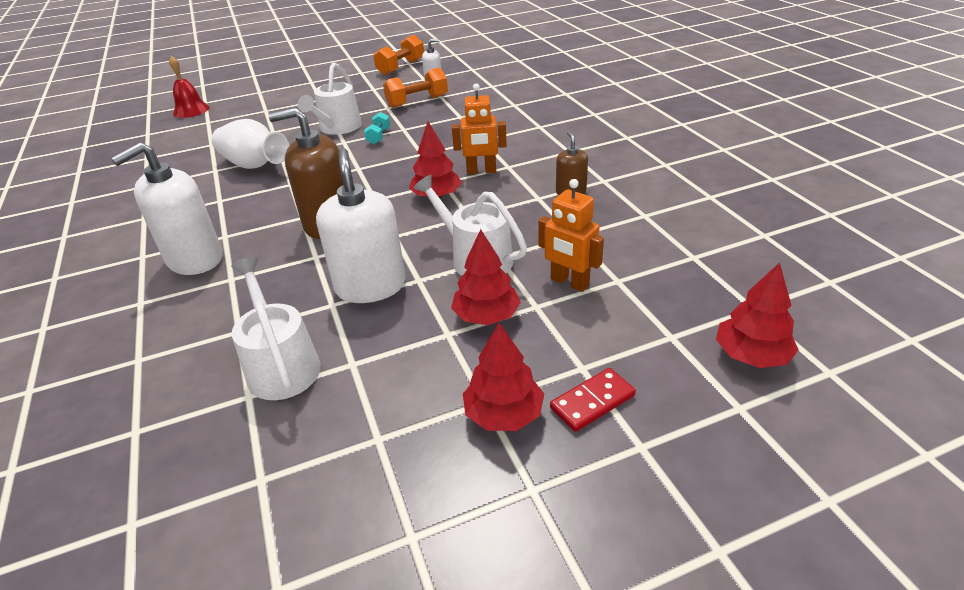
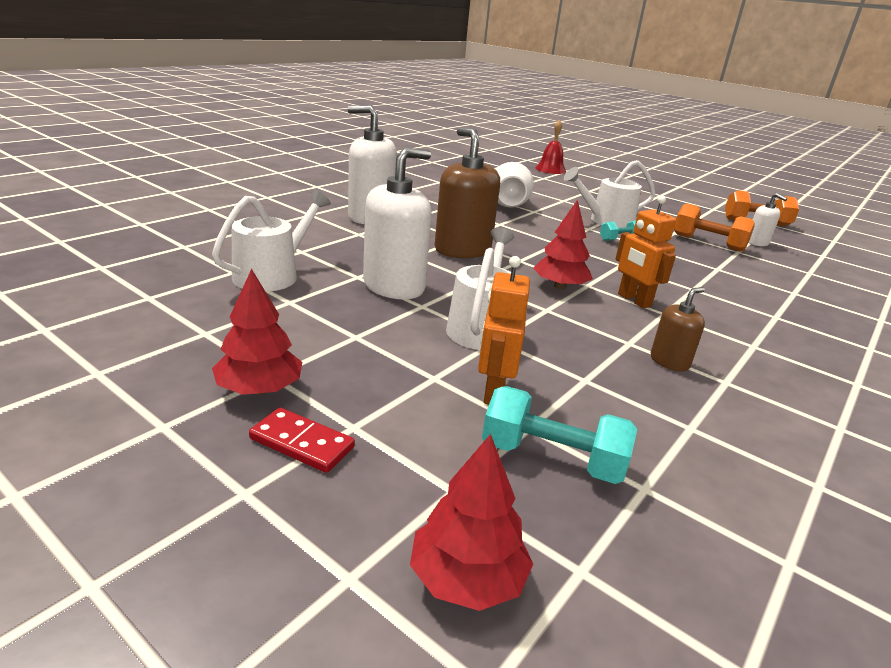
camera: 55 degrees right, 10 degrees down
red tree [451,229,521,325] -> none
none -> turquoise dumbbell [482,386,637,484]

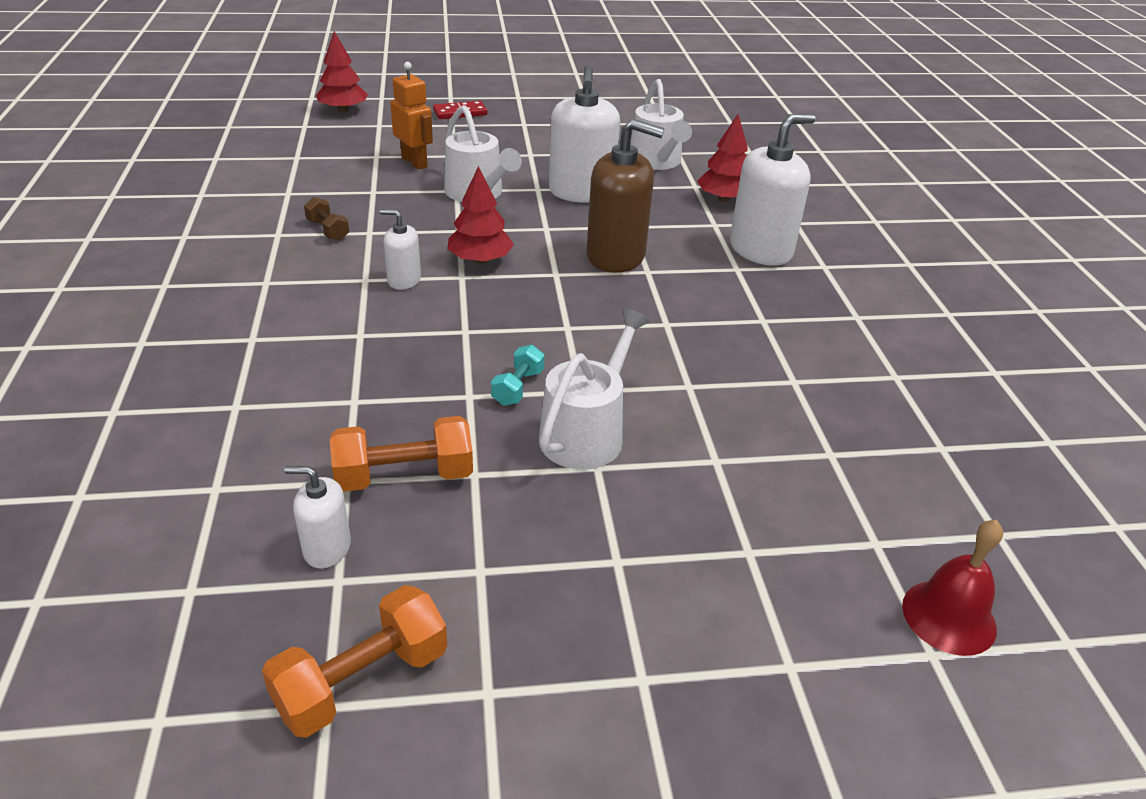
camera: 135 degrees right, 10 degrees up
red tree [212,269,302,395] -> red tree moved to [697,114,748,202]
turquoise dumbbell [482,386,637,484] -> none
white vase [495,162,534,208] -> none
orange robot [615,195,676,308] -> white soap dispenser [380,209,421,290]
brown soap dispenser [651,287,705,372] -> brown dumbbell [304,197,350,241]

